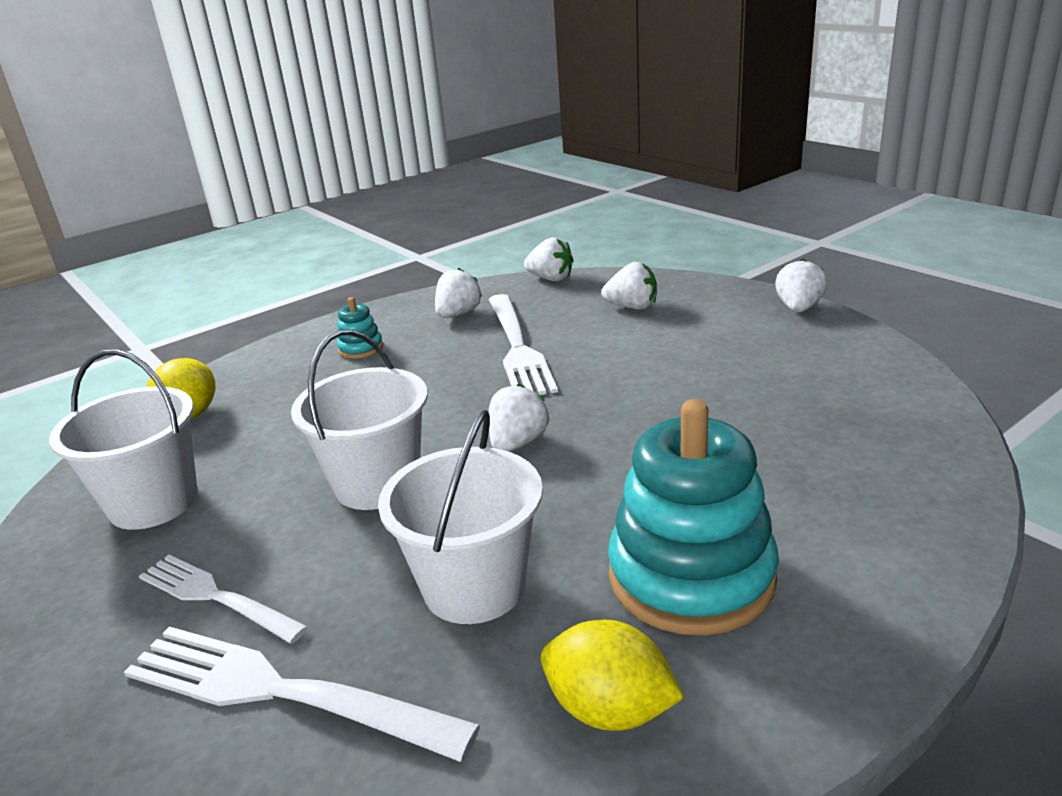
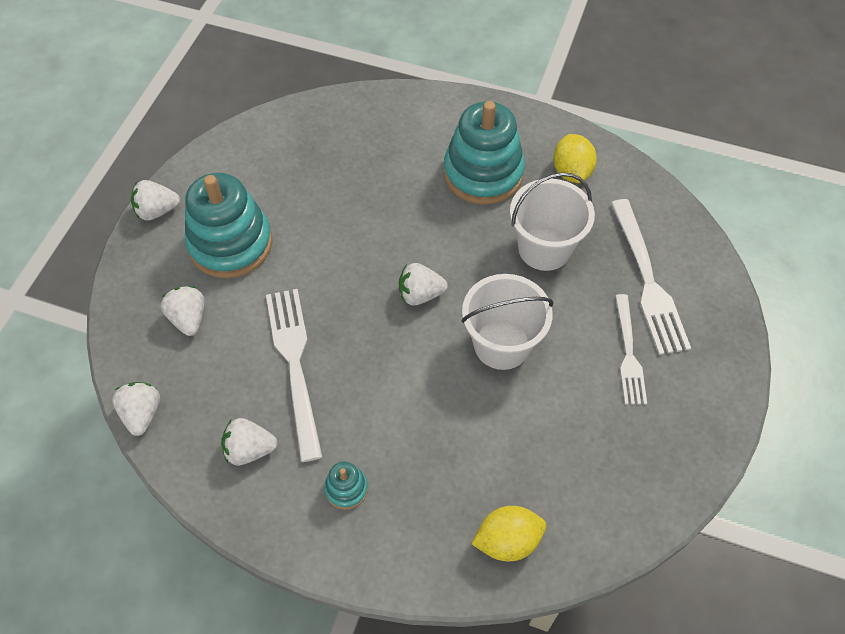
camera: 125 degrees left, 30 degrees up
white bucket [49,349,198,530] -> none
white fork [489,294,558,395] -> white fork turned 60 degrees counterclockwise [266,289,323,462]
none -> turquoise stacking toy [185,173,272,278]

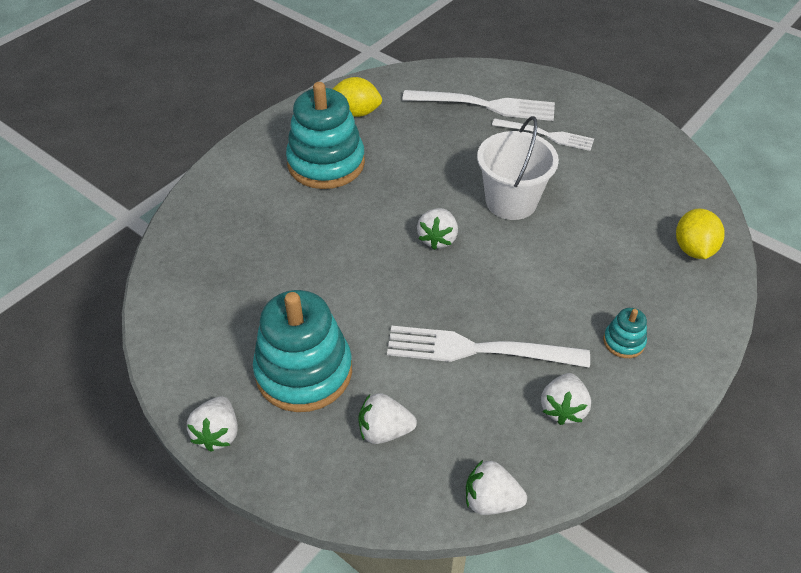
camera: 70 degrees left, 10 degrees down
white bucket [510,172,595,271] -> none

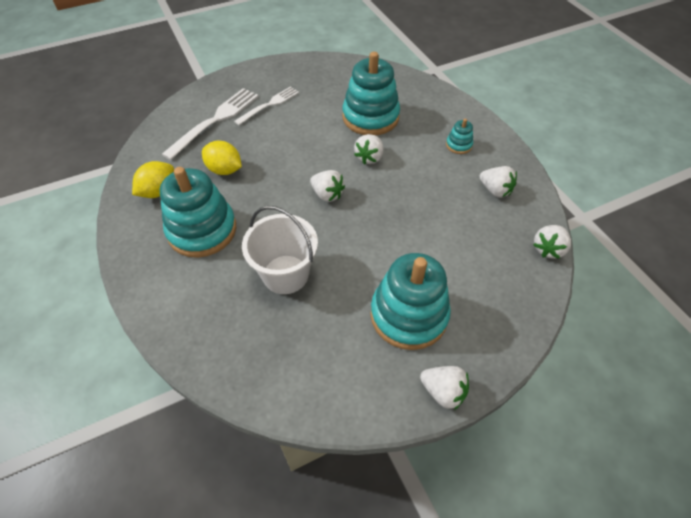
camera: 65 degrees left, 5 degrees up
white strawberry [358,393,417,444] -> white strawberry moved to [354,134,383,165]
white fork [387,326,590,368] -> none
white bucket [477,116,559,220] -> white bucket moved to [242,206,318,294]
yellow lemon [676,209,725,259] -> yellow lemon moved to [202,141,242,175]
none -> turquoise stacking toy [342,52,400,135]

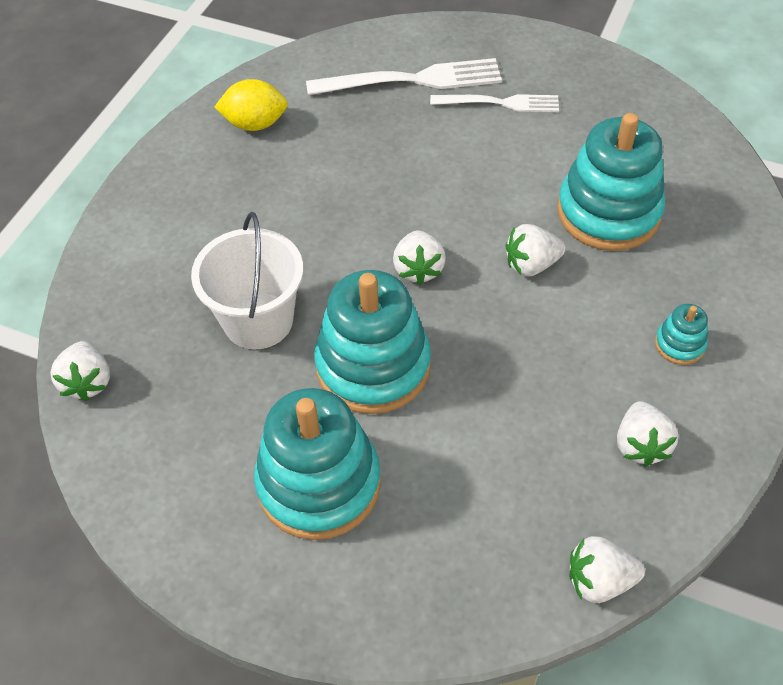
camera: 50 degrees right, 0 degrees up
turquoise stacking toy [160,167,236,258] -> turquoise stacking toy moved to [314,270,431,414]
yellow lemon [202,141,242,175] -> none
white strawberry [420,366,469,410] -> white strawberry moved to [50,341,110,401]

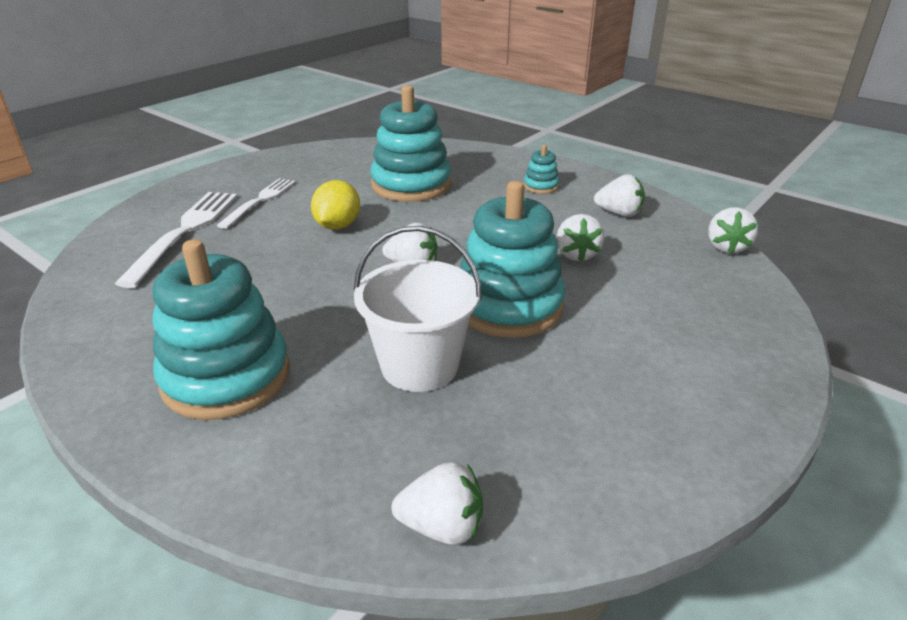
camera: 75 degrees left, 20 degrees down
yellow lemon [214,79,288,131] -> yellow lemon moved to [311,180,360,230]
turquoise stacking toy [254,388,381,540] -> turquoise stacking toy moved to [152,239,290,420]
white strawberry [505,224,566,277] -> white strawberry moved to [556,214,604,262]

